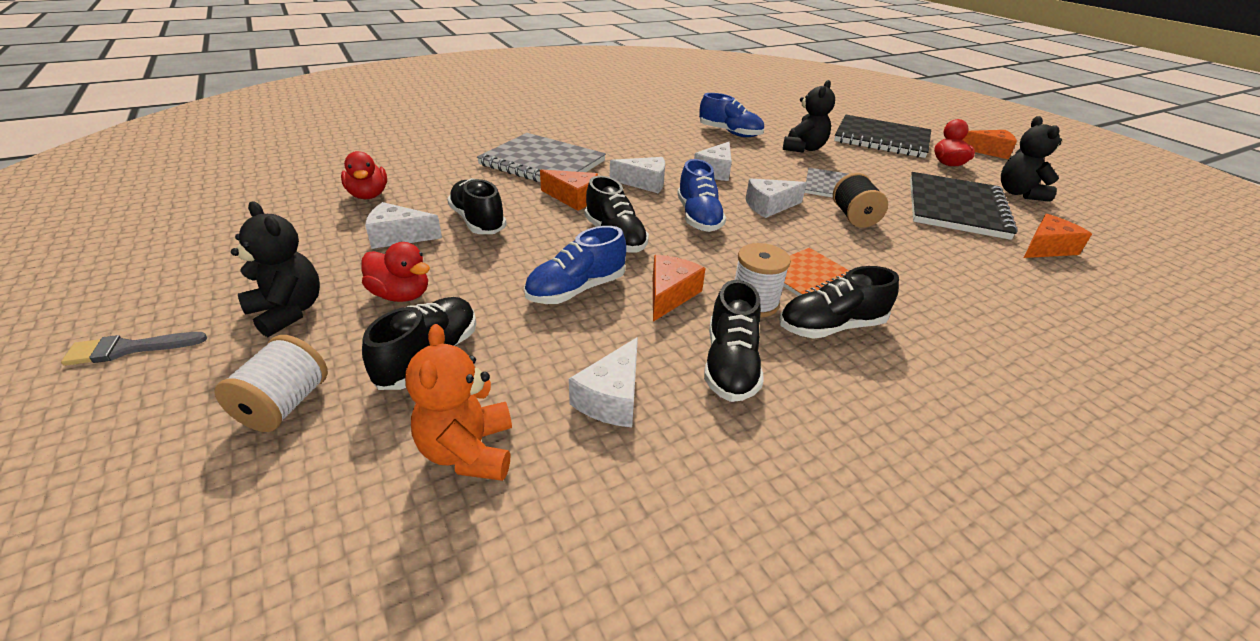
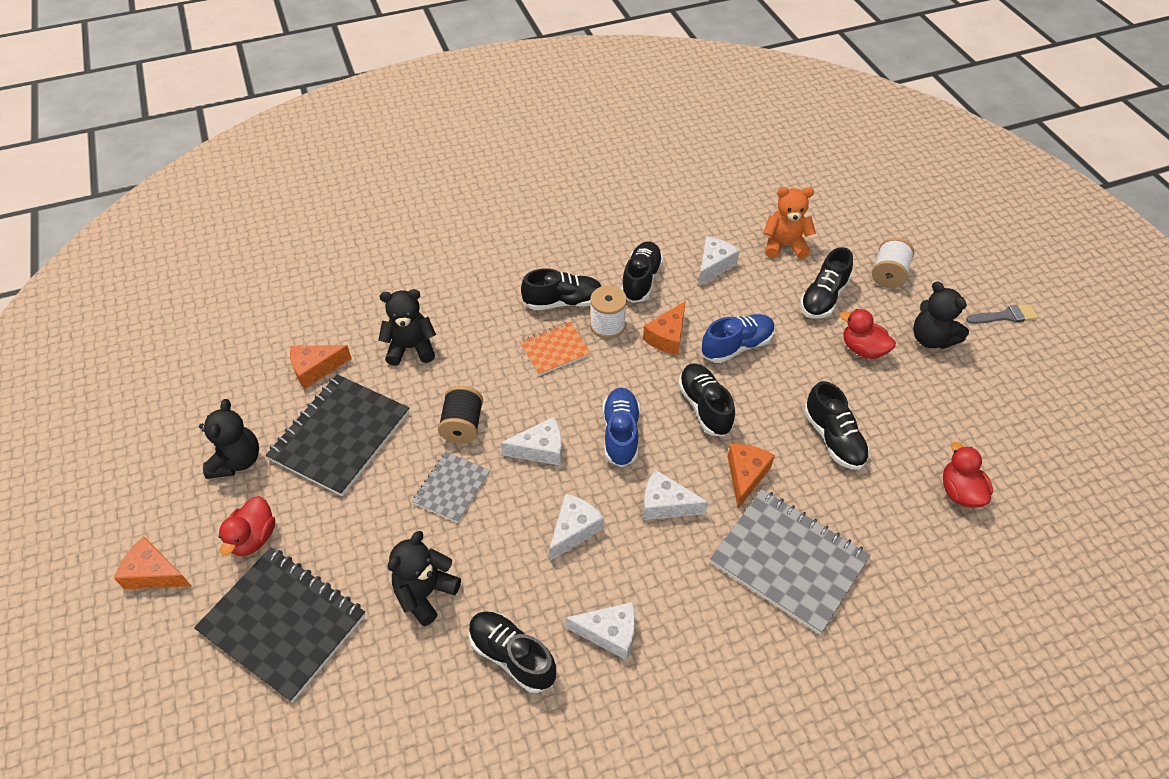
camera: 170 degrees left, 15 degrees up
white cheese [365,202,442,249] -> white cheese moved to [565,602,635,660]
orange teddy bear [405,324,512,481] -> orange teddy bear turned 90 degrees counterclockwise [763,187,816,259]
orange cheese [540,169,598,211] -> orange cheese turned 75 degrees clockwise [728,444,775,509]
blue shoe [699,93,764,137] -> black shoe [469,611,556,693]
none -> black teddy bear [378,289,436,366]

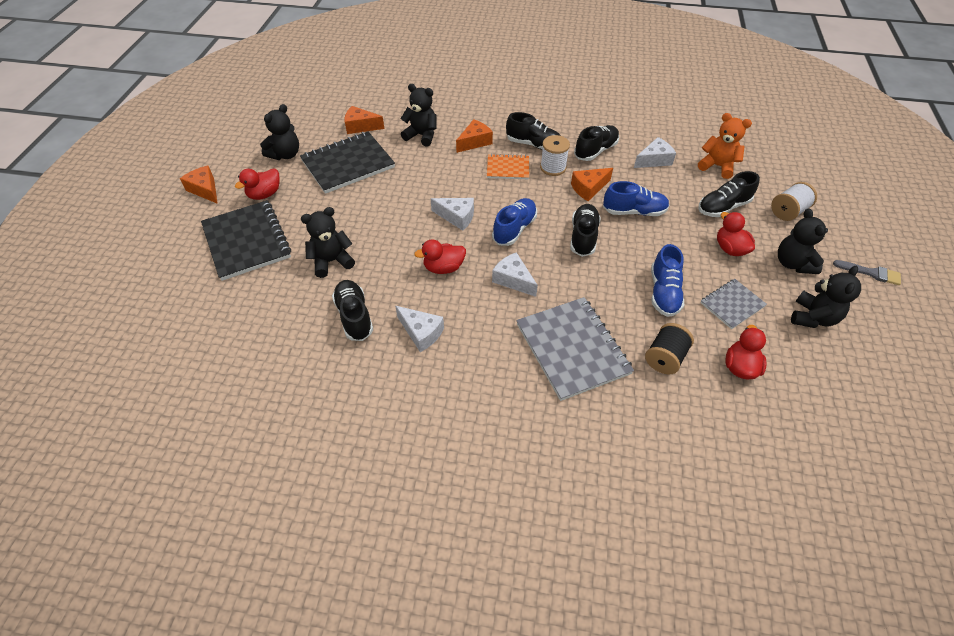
camera: 30 degrees right, 0 degrees up
grey notebook [412,452,490,523] -> grey notebook moved to [700,279,767,329]
black spool [438,386,483,443] -> black spool moved to [645,323,694,374]
white cheese [549,494,604,561] -> red duck [414,239,466,274]
orange cheese [728,444,775,509] -> orange cheese moved to [456,119,493,153]
black shoe [804,381,869,470] -> blue shoe [651,244,684,317]
none -> black teddy bear [791,266,861,328]

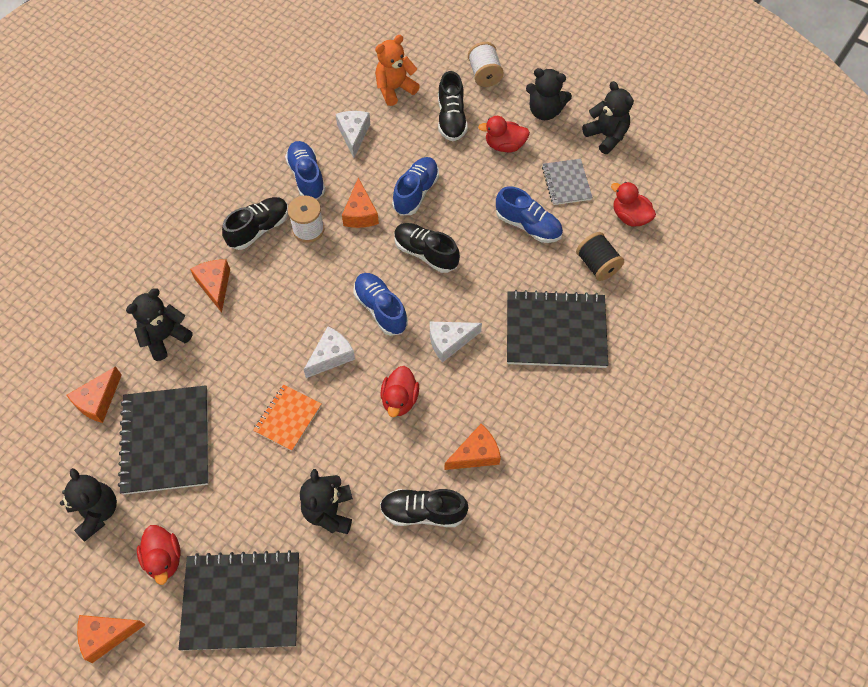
camera: 65 degrees left, 10 degrees up
white cheese [395,306,444,352] -> orange cheese [444,424,501,470]
orange notebook [487,154,529,179] -> orange notebook moved to [253,385,322,451]
grey notebook [516,297,634,401] -> black notebook [507,290,608,368]
black shoe [574,125,619,161] -> blue shoe [285,141,326,200]
grey brush [833,260,901,285] -> none

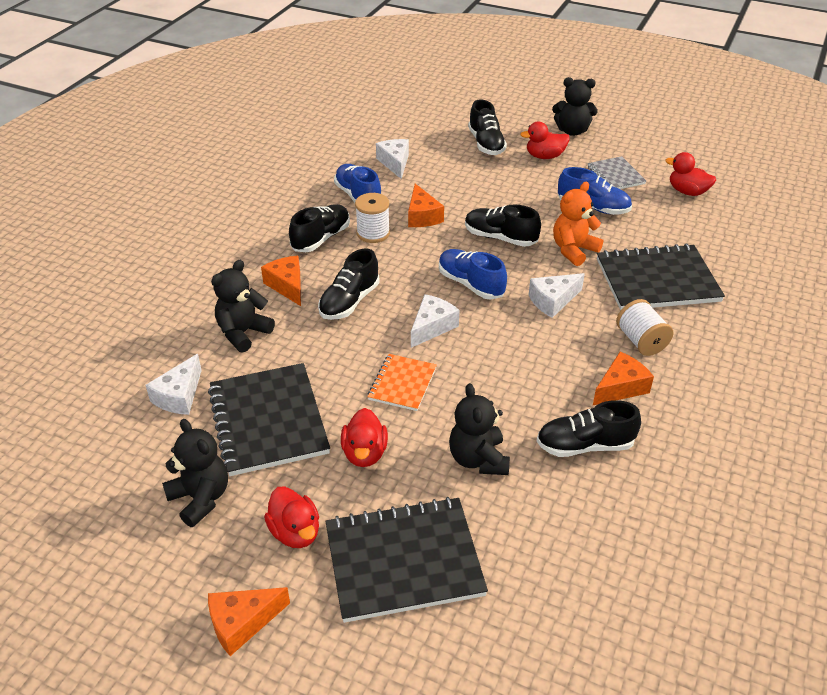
camera: 10 degrees left, 20 degrees down
orange cheese [67,366,122,423] -> white cheese [146,354,202,415]
orange teddy bear [375,35,420,106] -> orange teddy bear moved to [553,182,603,266]
red duck [380,366,419,417] -> red duck moved to [341,408,388,467]
blue shoe [392,157,439,215] -> none
white spool [468,42,504,87] -> white spool moved to [616,299,673,356]
black spool [576,232,624,281] -> none
black teddy bear [582,81,634,154] -> none
none -> black shoe [318,248,380,320]

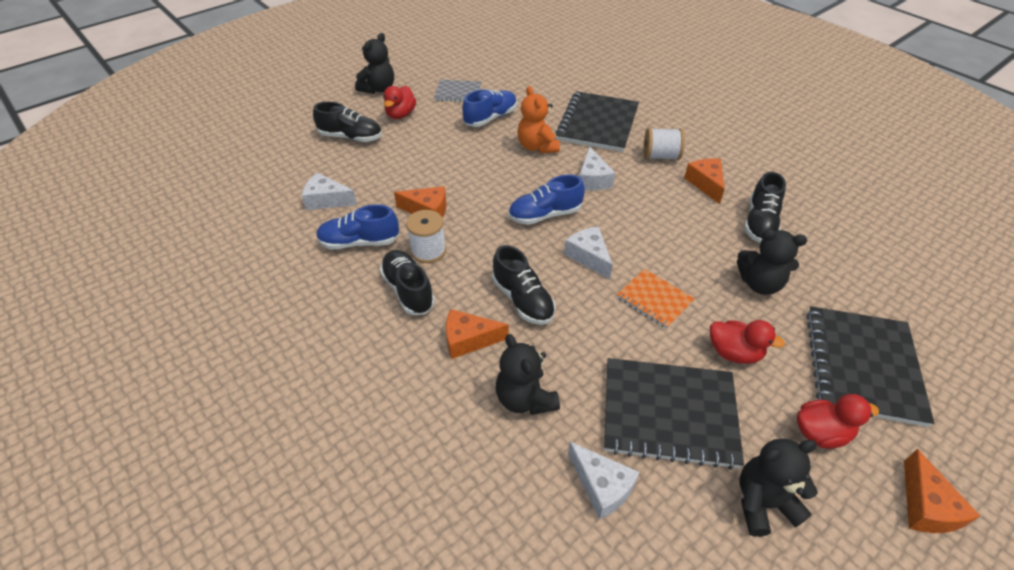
camera: 65 degrees left, 5 degrees up
black shoe [465,204,541,247] -> none
red duck [665,152,716,196] -> none

